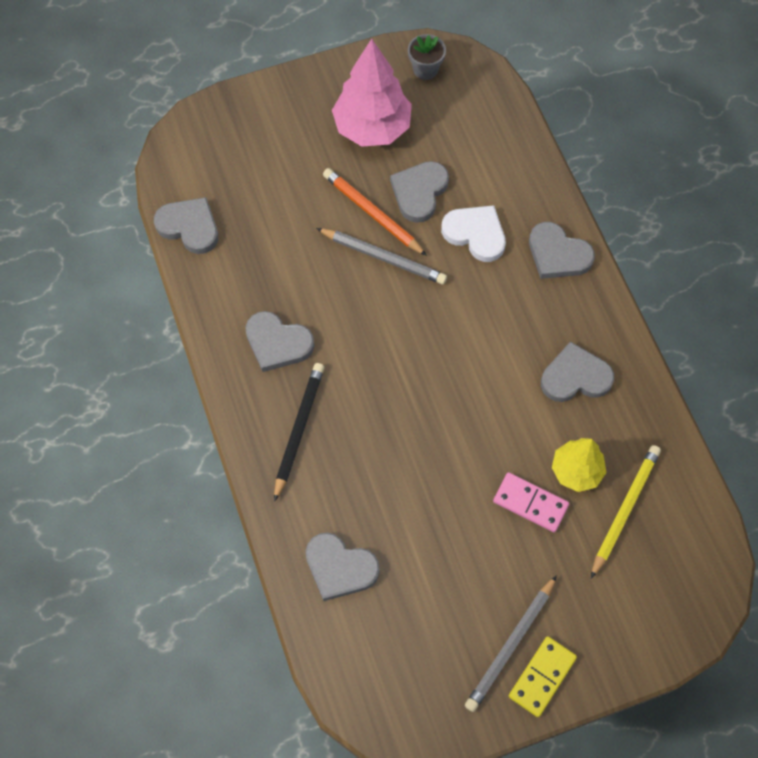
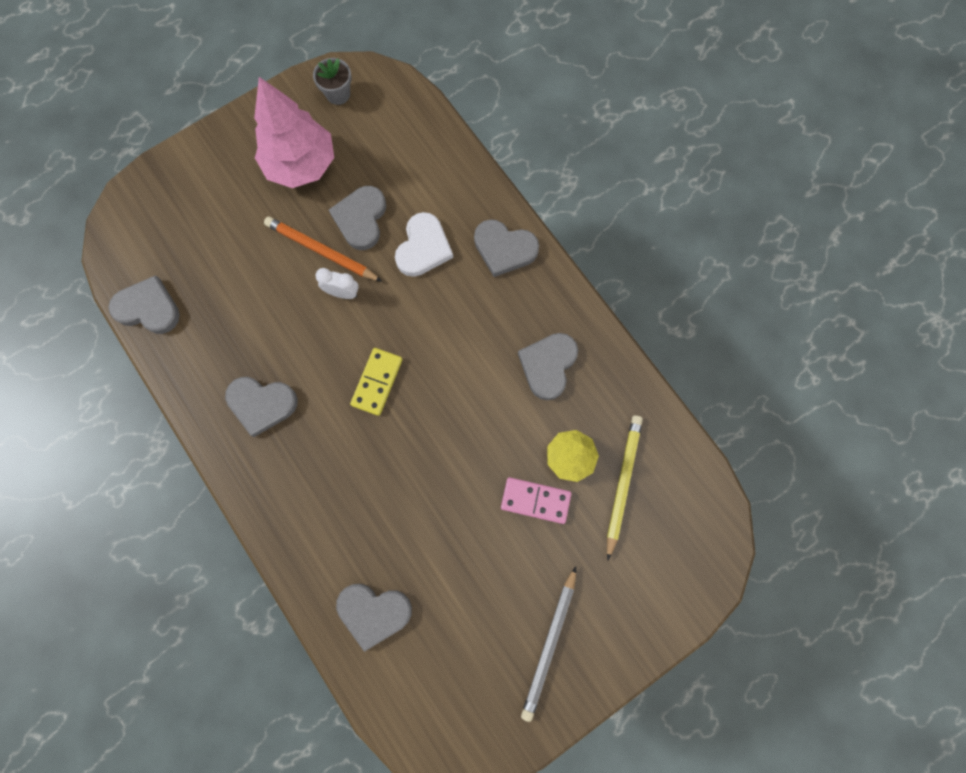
camera: 15 degrees left, 10 degrees up
black pencil [274,363,324,502] -> none
grey pencil [316,228,447,284] -> white clock [315,268,359,299]
white heart [441,205,506,262] -> white heart turned 90 degrees clockwise [395,212,453,277]
yellow domino [509,636,577,717] -> yellow domino moved to [350,348,403,416]
grey heart [541,342,614,402] -> grey heart turned 45 degrees counterclockwise [518,333,578,400]

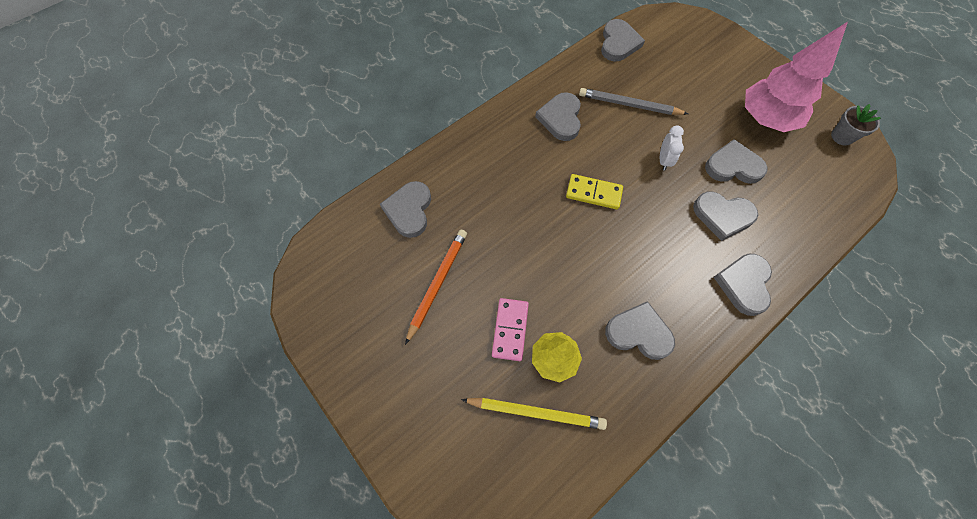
camera: 85 degrees right, 10 degrees down
orange pencil [264,216,383,282] -> orange pencil moved to [405,229,467,345]
white heart [395,212,453,277] -> grey heart [693,192,758,241]
grey pencil [521,566,576,722] -> grey pencil moved to [579,88,688,115]

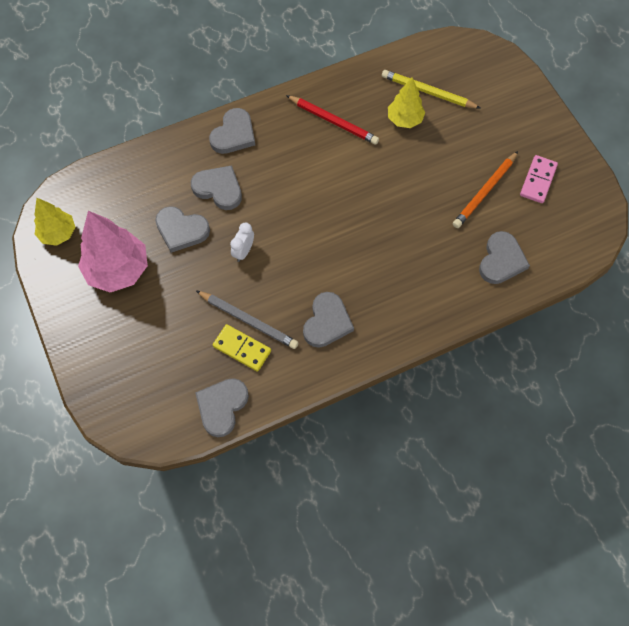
camera: 165 degrees left, 0 degrees up
pink domino [492,298,529,361] -> pink domino moved to [520,155,558,203]
yellow domino [566,174,623,210] -> yellow domino moved to [213,324,271,372]
grey heart [605,301,675,360] -> red pencil [286,95,379,145]
grey flower pot [831,104,881,146] -> yellow tree [34,198,75,246]

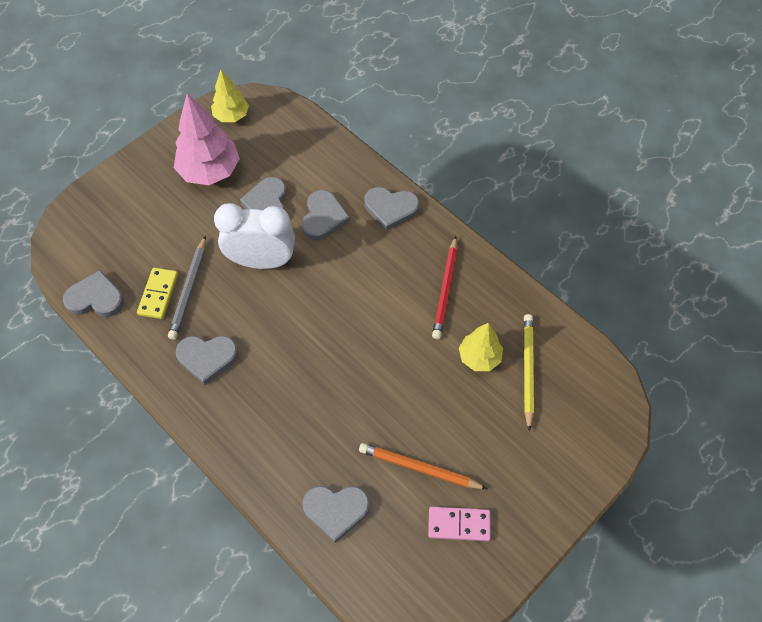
camera: 70 degrees right, 5 degrees down
white clock [230,223,254,262] -> white clock [214,203,295,269], size x2.23

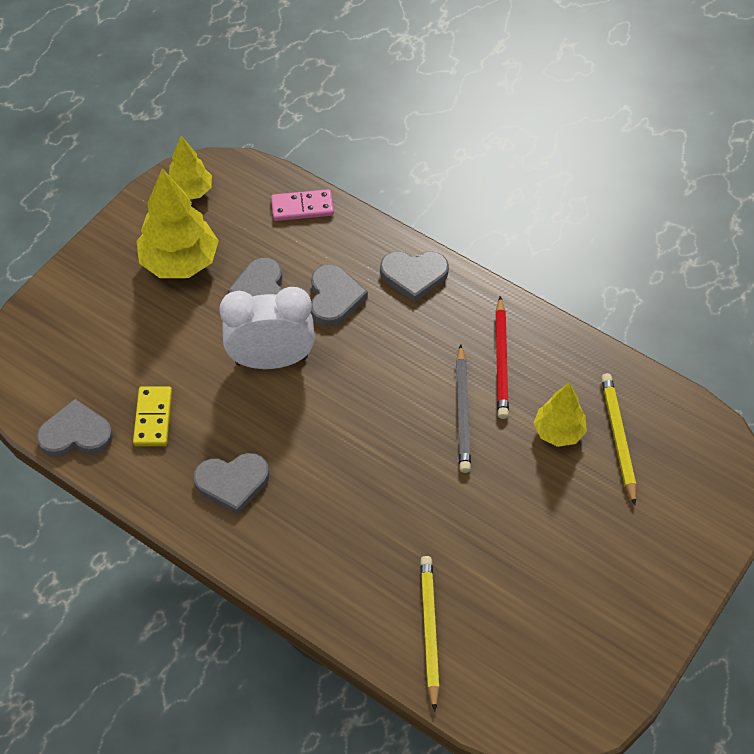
camera: 10 degrees left, 5 degrees down
grey pencil [168,236,206,340] -> grey pencil moved to [456,344,471,473]
pink tree [174,93,240,185] -> yellow tree [137,169,219,278]
grey heart [302,486,370,543] -> yellow pencil [420,556,440,712]
orange pencil [359,443,487,489] -> none
pink domino [428,507,491,541] -> pink domino moved to [271,189,334,221]

